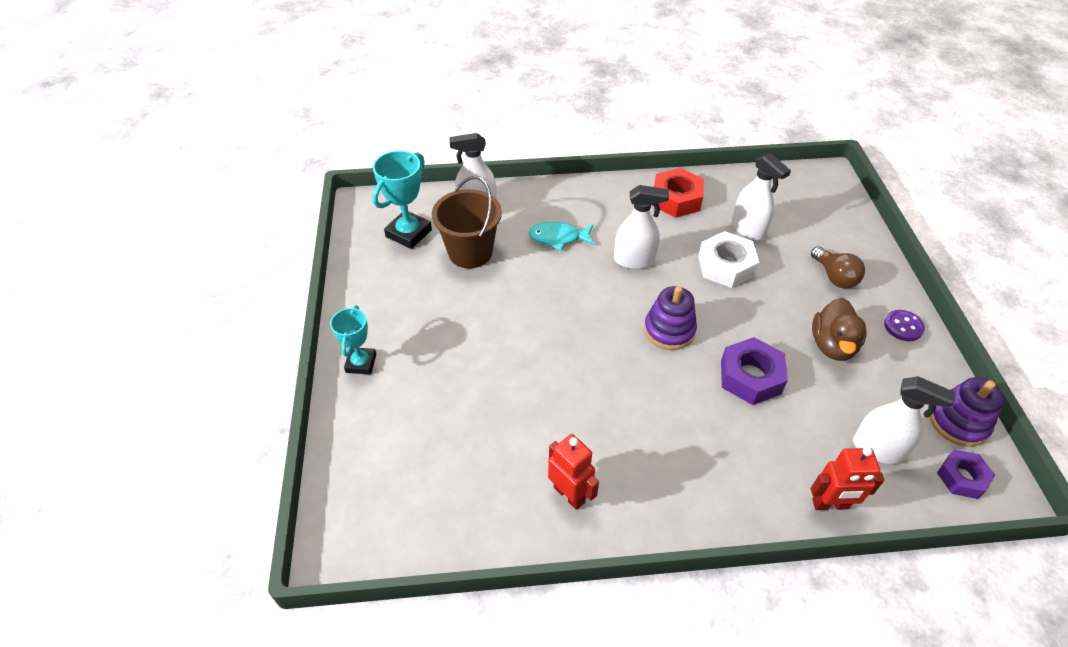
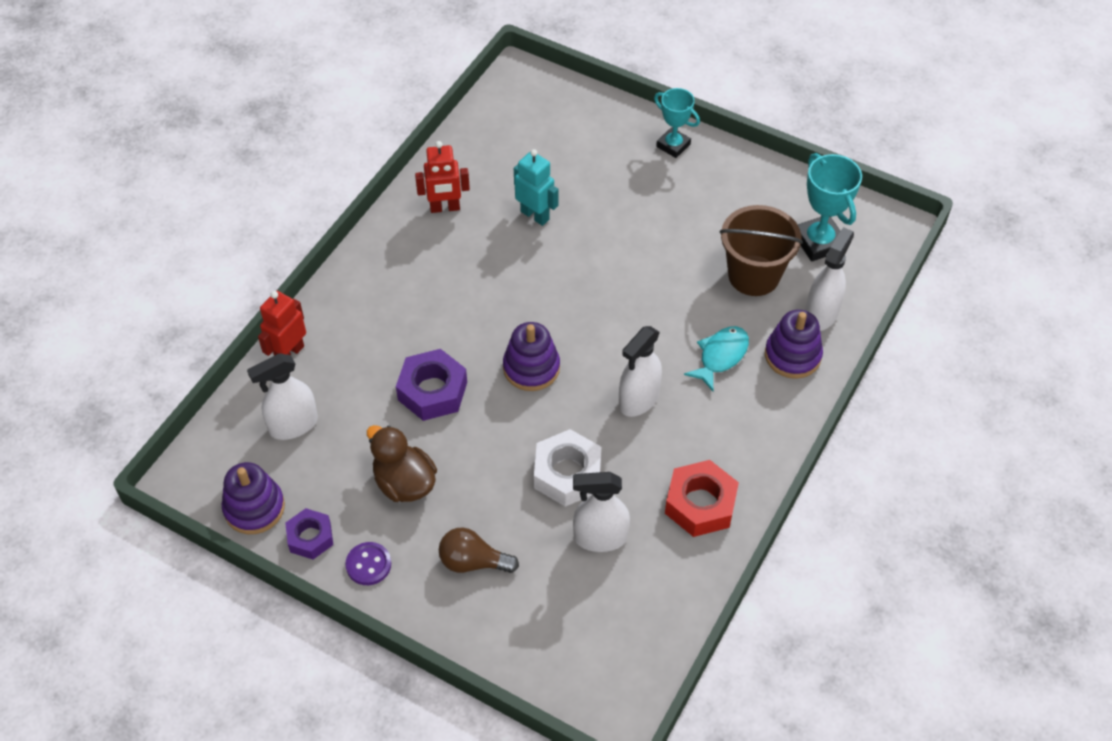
camera: 125 degrees right, 5 degrees up
purple nut [937,450,995,499] -> purple nut moved to [285,508,333,559]
none -> turquoise robot [514,149,558,226]
none -> purple stacking toy [765,310,823,379]

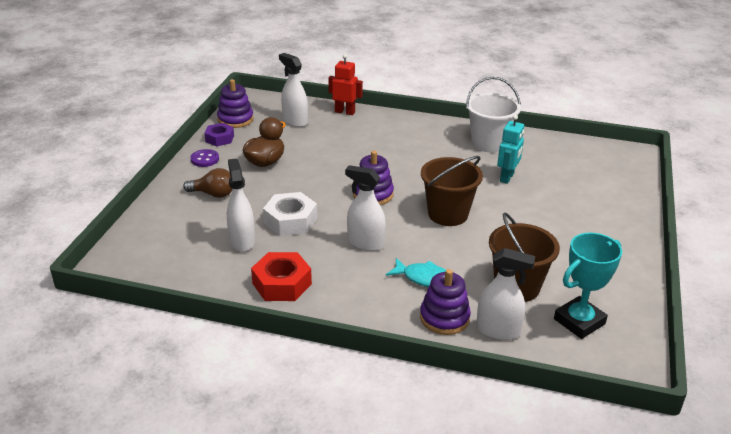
camera: 75 degrees right, 20 degrees down
purple nut [396,349,467,421] -> none
red robot [415,141,470,213] -> white bucket [466,77,521,153]
brown light bulb [439,528,519,573] -> brown light bulb turned 105 degrees clockwise [183,168,232,198]
turquoise trophy [654,88,700,158] -> none
none -> brown bucket [421,156,483,226]

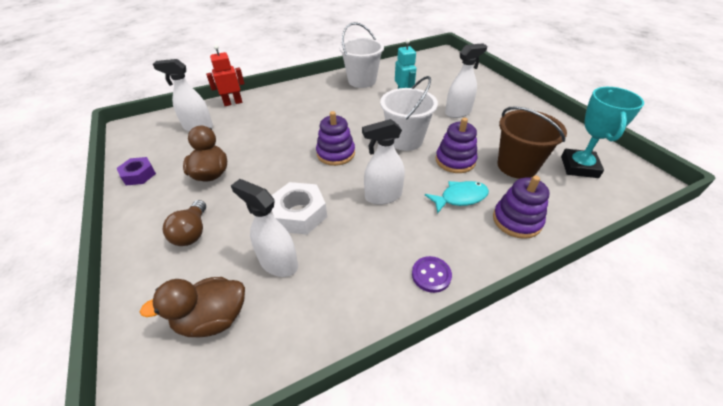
camera: 40 degrees left, 10 degrees up
brown light bulb [183,168,232,198] -> brown light bulb turned 120 degrees clockwise [163,200,206,246]
purple button [191,149,219,167] -> purple button moved to [412,256,452,293]
purple stacking toy [217,79,254,128] -> purple stacking toy moved to [436,118,477,173]
red nut [251,252,312,301] -> none
brown bucket [421,156,483,226] -> white bucket [380,76,438,151]
white spray bottle [476,248,535,340] -> white spray bottle moved to [445,43,487,118]
none -> brown duck [140,277,245,338]

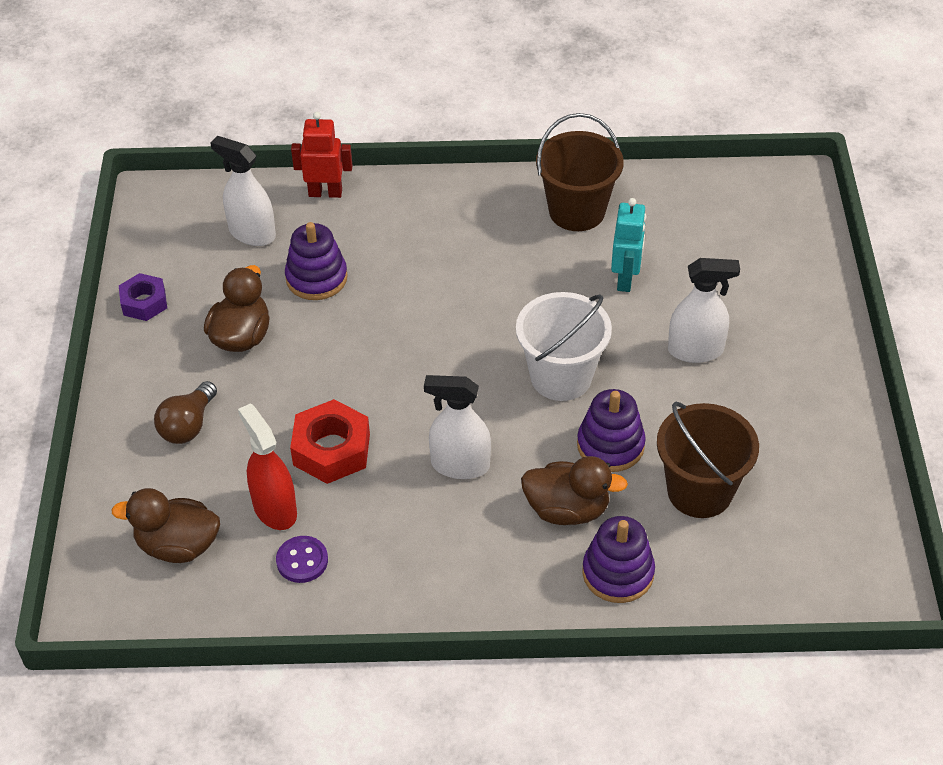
camera: 25 degrees right, 5 degrees up
white spray bottle [231,179,298,277] -> red spray bottle [238,404,297,530]
white nut [271,182,327,235] -> red nut [290,399,370,484]
purple stacking toy [316,111,355,166] -> purple stacking toy moved to [285,222,348,300]
white bucket [339,22,384,88] -> brown bucket [536,113,624,231]
purple button [412,256,452,293] -> purple button moved to [276,536,328,583]
turquoise fish [425,181,489,214] -> brown duck [521,456,628,525]
turquoise trophy [561,87,644,178] -> none

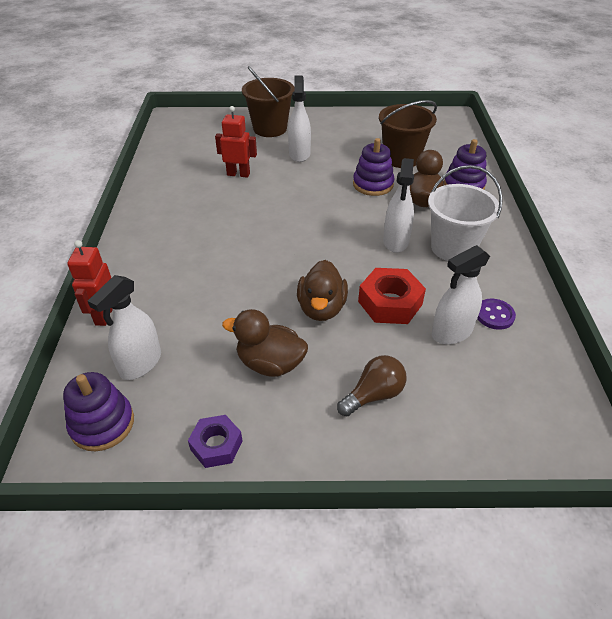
camera: 90 degrees left, 5 degrees down
brown duck [111,488,220,563] -> brown duck moved to [297,260,348,321]
brown light bulb [154,381,217,444] -> brown light bulb turned 60 degrees counterclockwise [337,355,407,416]
red spray bottle [238,404,297,530] -> white spray bottle [431,245,490,345]
purple stacking toy [285,222,348,300] -> purple stacking toy moved to [63,372,134,451]
white bucket [516,292,612,401] -> white bucket moved to [428,165,503,261]
brown bucket [536,113,624,231] -> brown bucket moved to [242,66,294,137]
turquoise robot [611,198,646,292] -> red robot [215,106,257,178]

